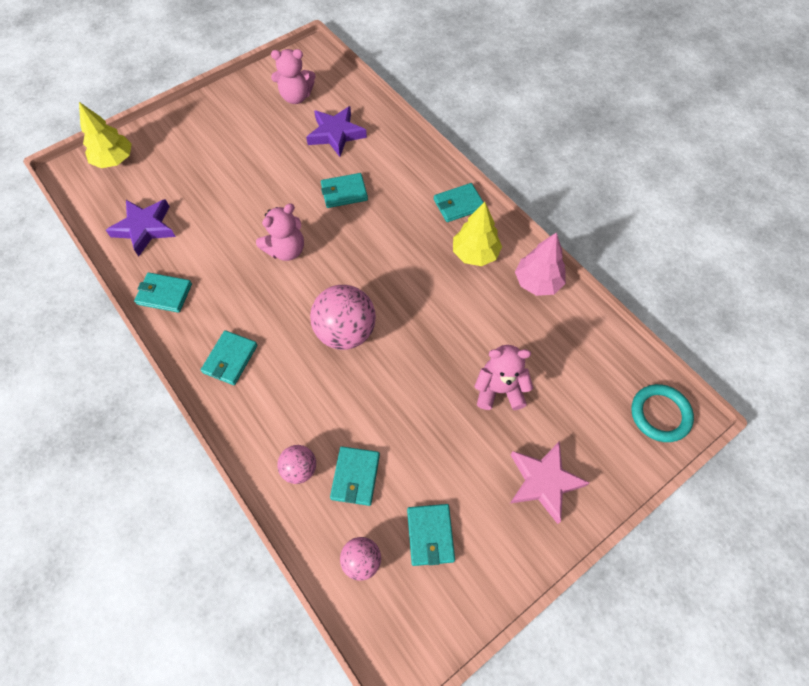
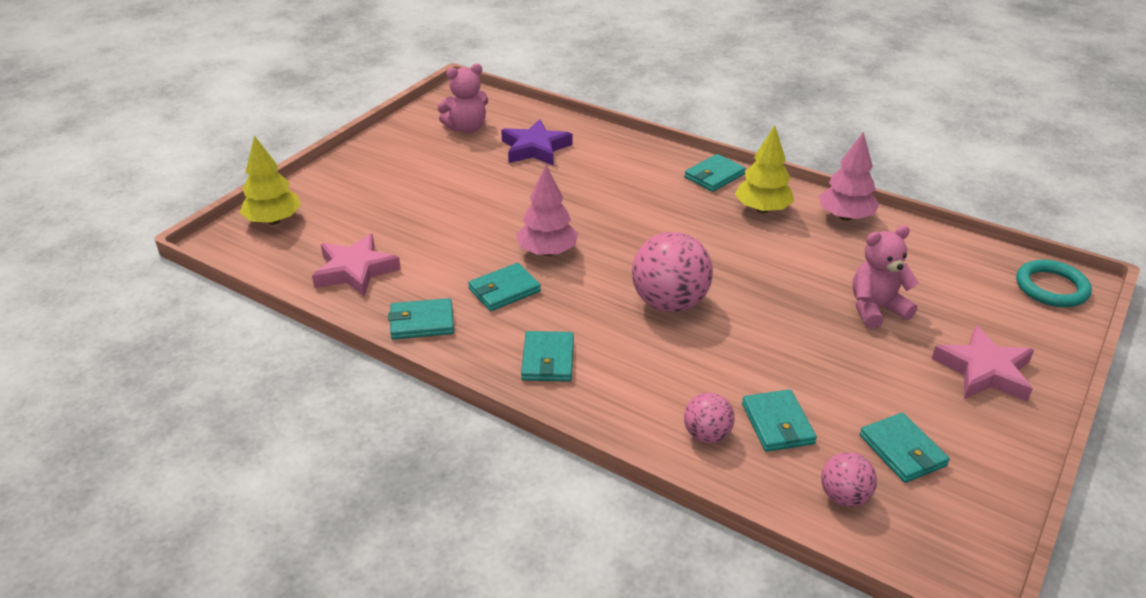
camera: 20 degrees left, 25 degrees down
purple star [106,199,176,256] -> pink star [312,234,401,297]
pink teddy bear [256,203,304,261] -> pink tree [516,165,578,256]
turquoise wallet [321,173,368,208] -> turquoise wallet moved to [468,263,541,311]

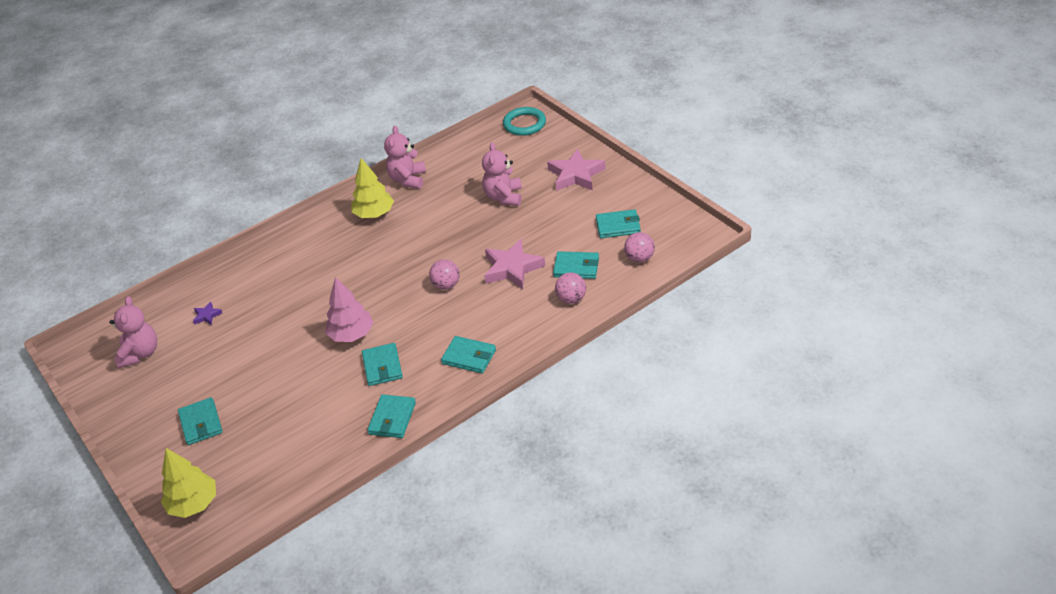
camera: 65 degrees left, 5 degrees up
pink star [312,234,401,297] -> pink star moved to [484,239,545,289]
purple star [501,119,572,166] -> purple star [193,302,222,325], size x0.46
pink ball [632,232,713,313] -> pink ball [429,259,460,290], size x0.54
turquoise wallet [684,154,746,192] -> turquoise wallet moved to [178,397,223,445]
pink tree [819,132,879,221] -> pink teddy bear [384,126,426,189]

